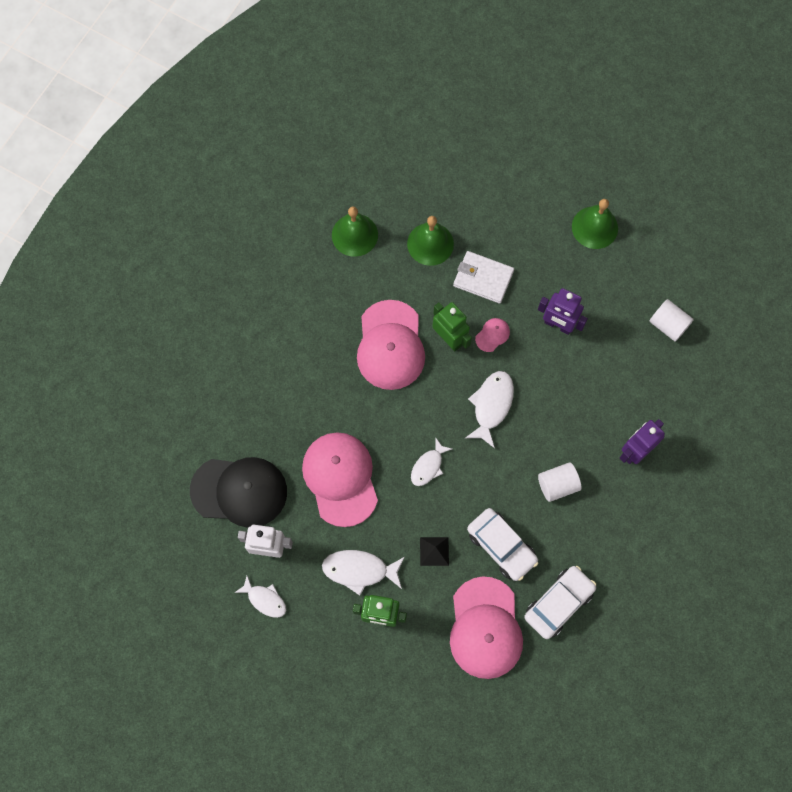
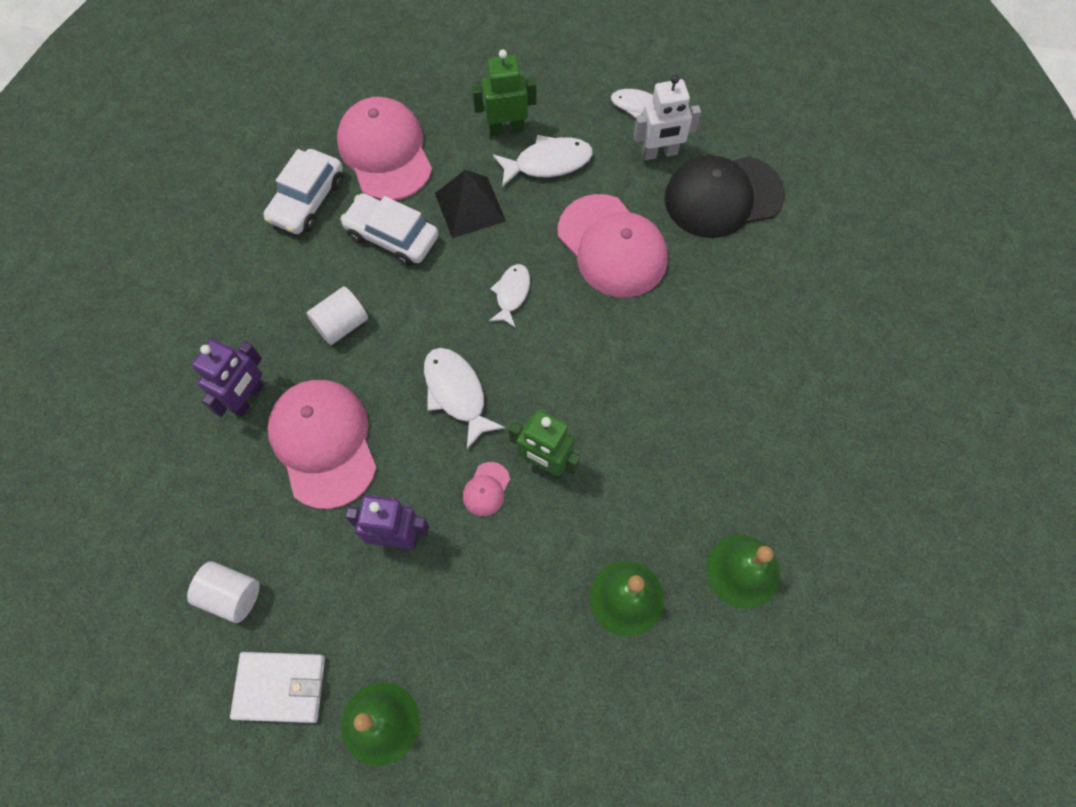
camera: 160 degrees right, 5 degrees down
pink cap [357,300,425,390] -> pink cap moved to [267,380,377,509]
black pyramid [420,537,449,566] -> black pyramid [435,170,506,238], size x1.60
white wallet [453,251,514,304] -> white wallet moved to [230,652,325,723]
white fish [465,371,514,448] -> white fish turned 150 degrees clockwise [424,348,506,449]

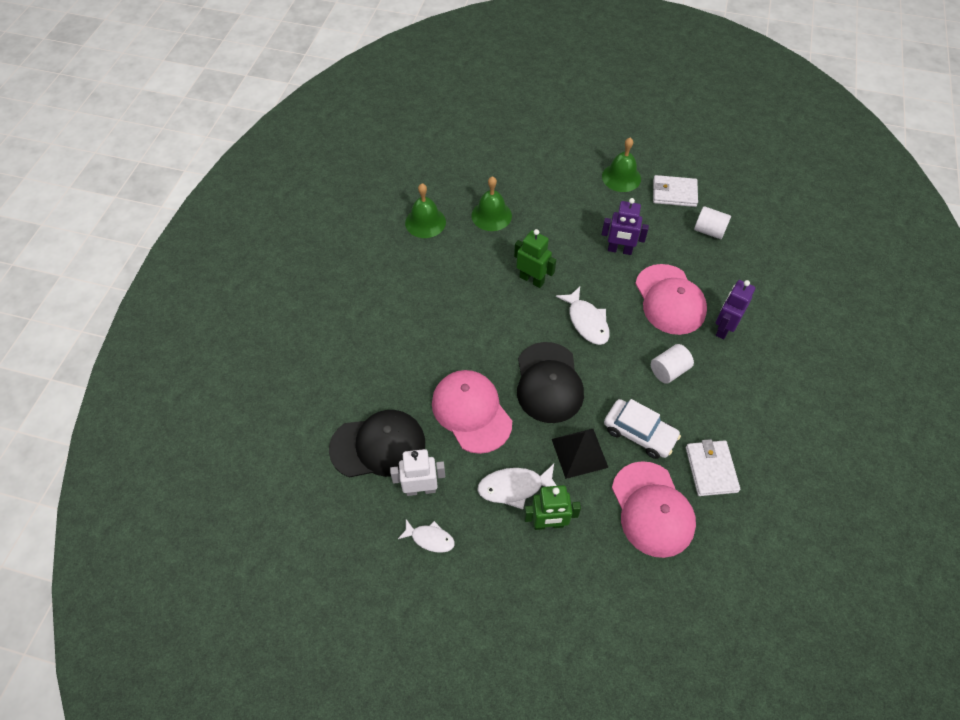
camera: 175 degrees left, 10 degrees down
white car [264,149,343,234] -> white wallet [686,439,740,496]
pink cap [463,462,510,516] -> none
white fish [489,264,530,328] -> black cap [517,342,584,423]

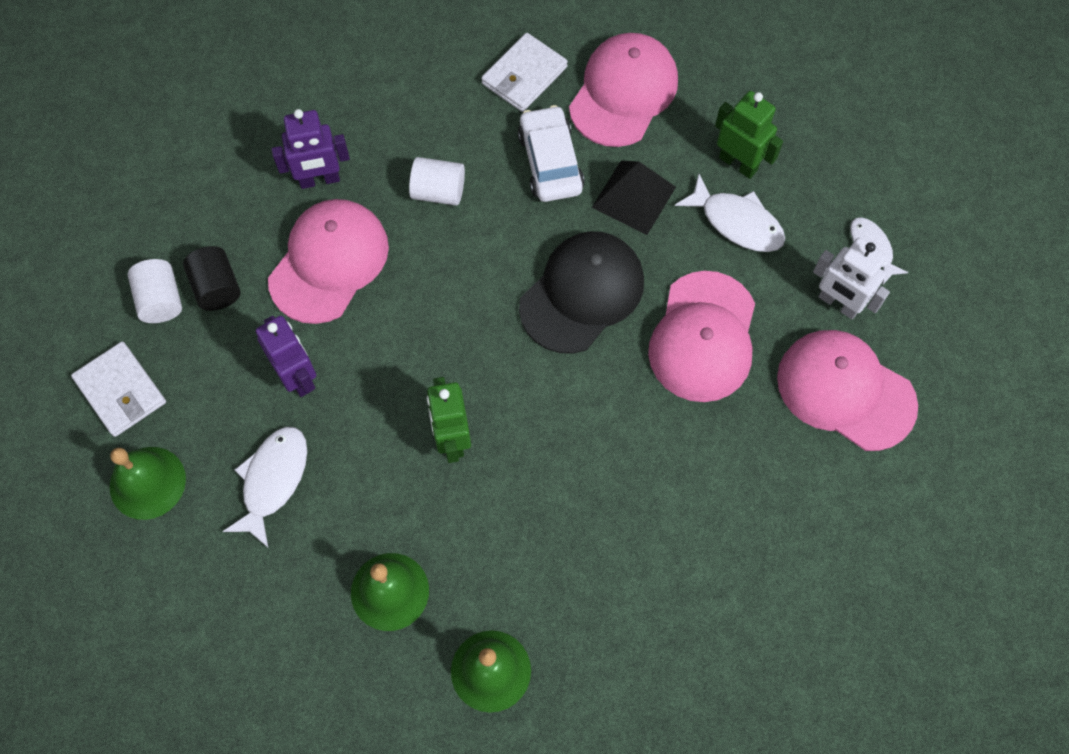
camera: 135 degrees left, 10 degrees up
black cap [329,410,425,478] -> pink cap [777,330,918,451]
white fish [556,287,610,345] -> white fish moved to [223,427,307,547]
none -> black cylinder [183,246,241,311]

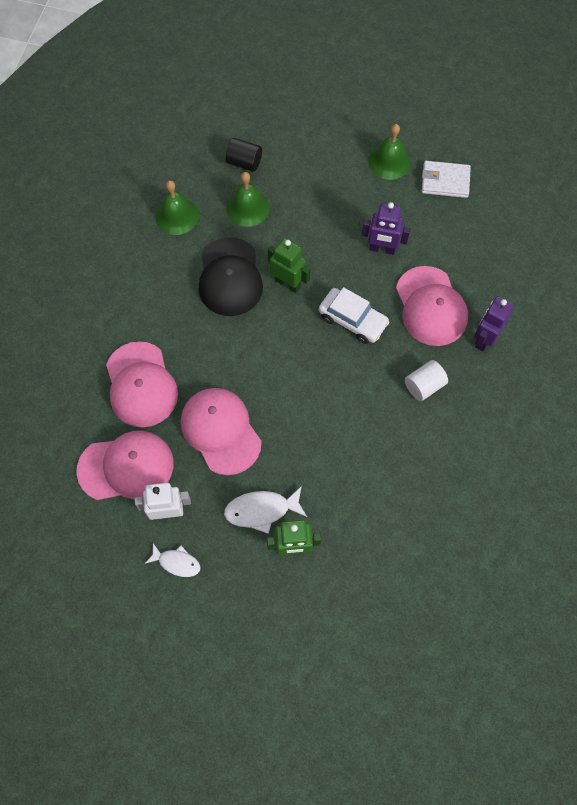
camera: 135 degrees right, 0 degrees up
white cylinder [127,259,182,323] -> none
black cylinder [183,246,241,311] -> black cylinder moved to [226,138,262,172]
white fish [223,427,307,547] -> none
white wallet [481,33,568,112] -> none
white car [518,105,585,202] -> white car moved to [319,287,390,344]
black cap [519,231,644,354] -> black cap moved to [199,237,263,316]
pink cap [569,33,678,147] -> pink cap moved to [106,341,178,427]
black pyramid [592,160,676,235] -> none

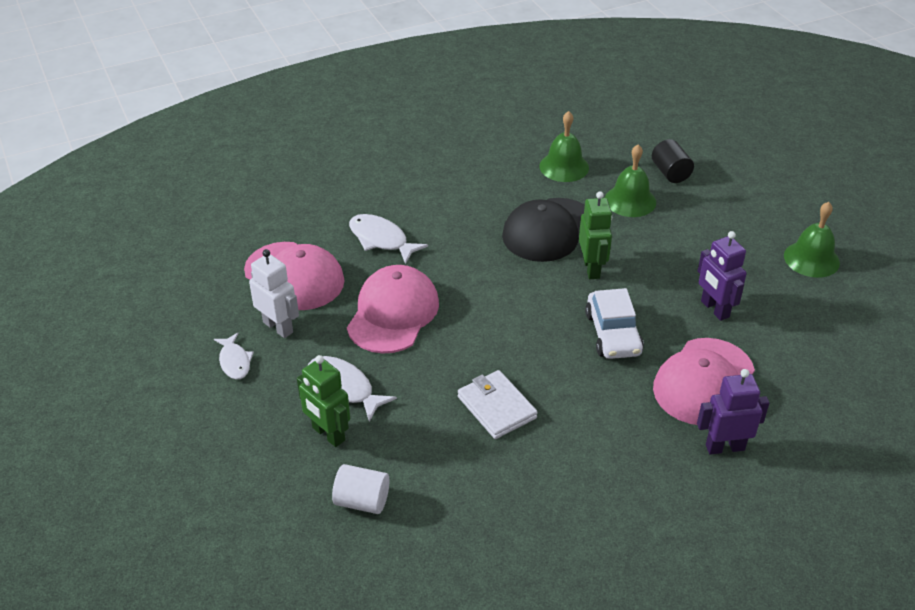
camera: 50 degrees right, 25 degrees down
pink cap [106,341,178,427] -> white fish [349,214,428,264]
white cylinder [405,360,448,401] -> white cylinder moved to [332,464,389,514]
white wallet [421,161,471,198] -> white wallet moved to [458,370,538,439]

